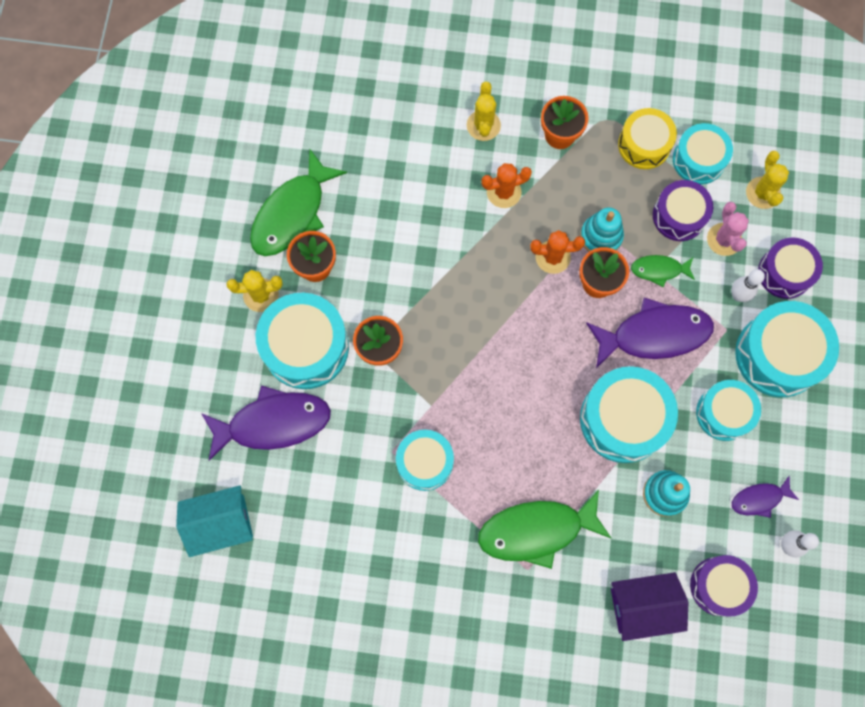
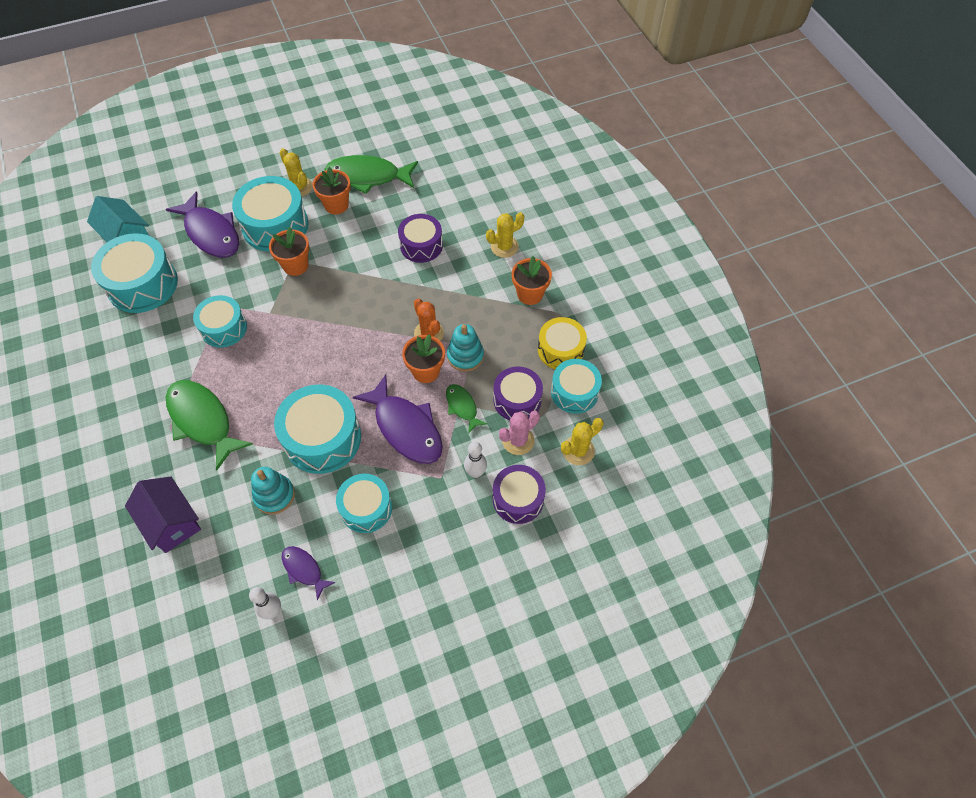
camera: 60 degrees right, 15 degrees down
orange cactus [481,163,532,208] -> none
purple drum [690,555,758,617] -> purple drum moved to [398,214,443,263]
turquoise drum [735,301,839,397] -> turquoise drum moved to [91,233,178,313]

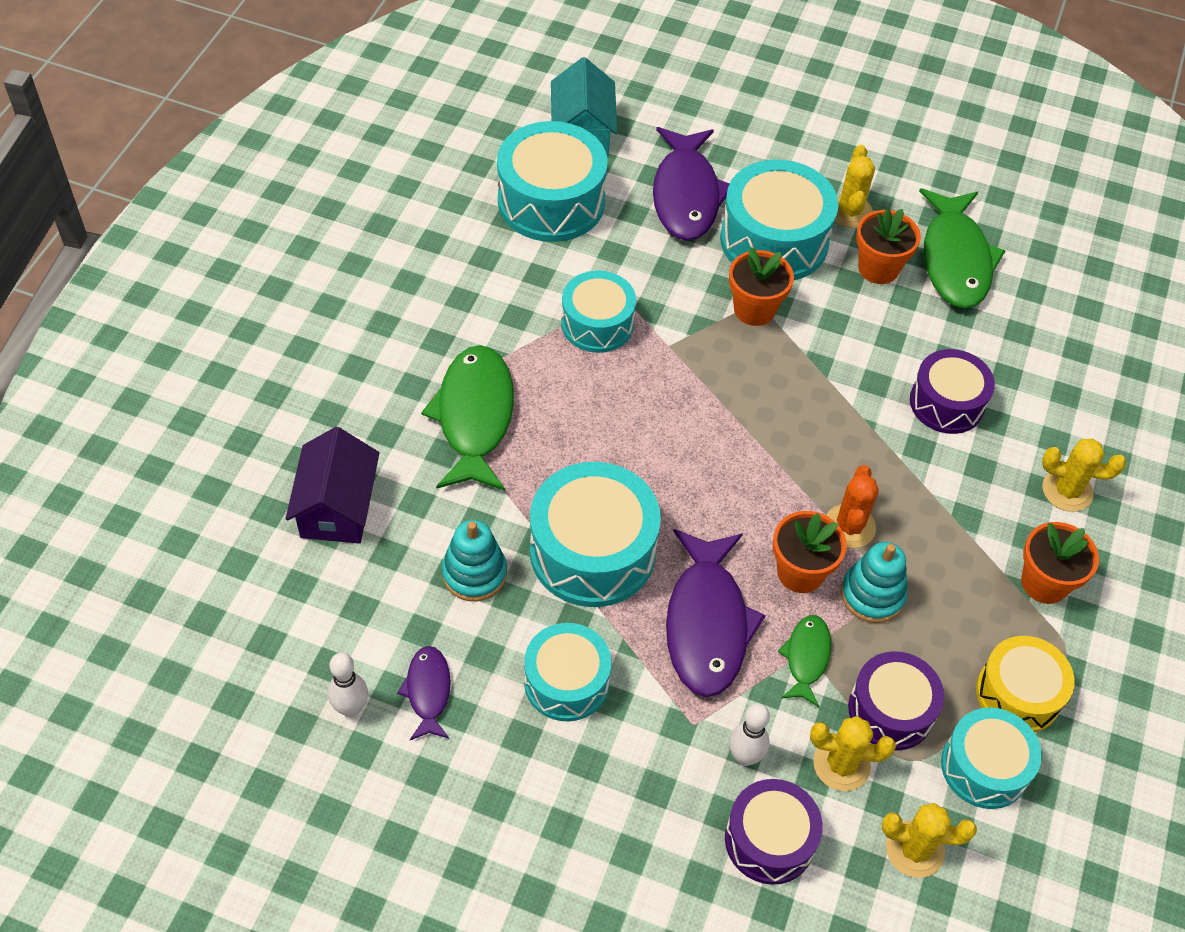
camera: 40 degrees right, 5 degrees down
green fish [325,155,418,194] -> green fish turned 135 degrees counterclockwise [919,188,1006,308]
pink cactus [499,411,540,455] -> yellow cactus [810,716,896,791]

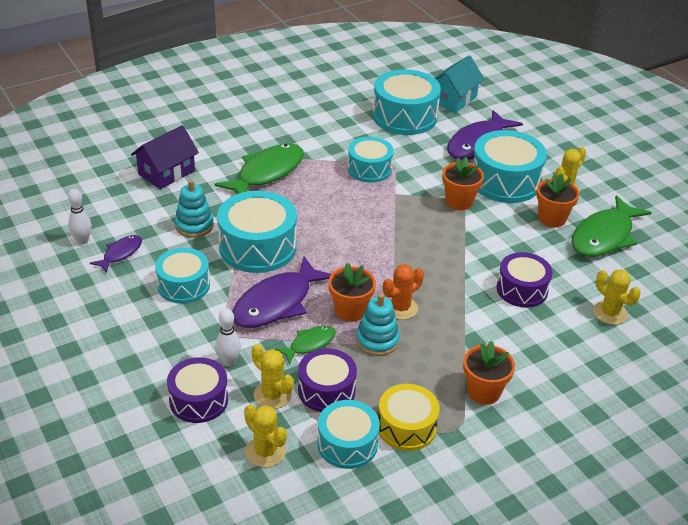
camera: 40 degrees right, 15 degrees down
yellow cactus [1042,438,1126,512] -> yellow cactus moved to [593,269,641,325]

